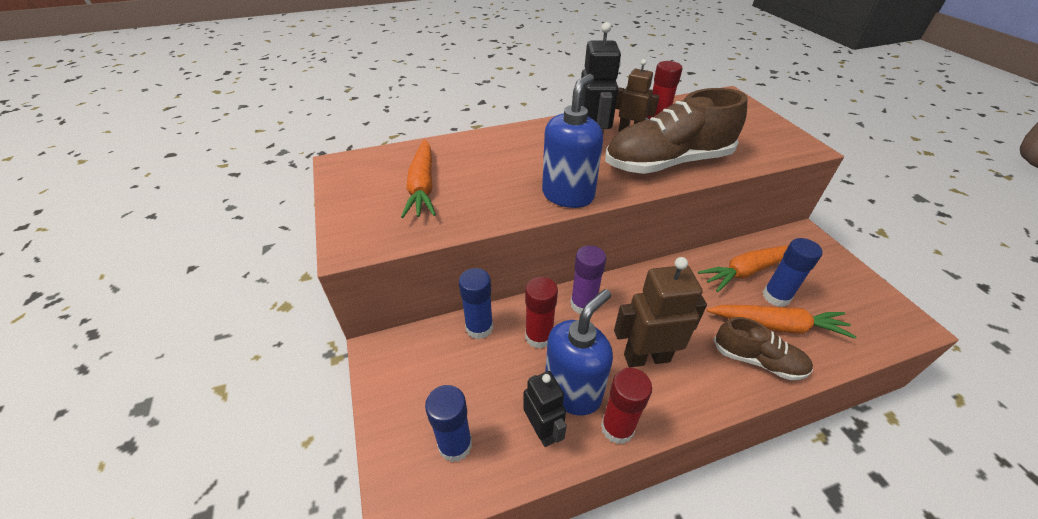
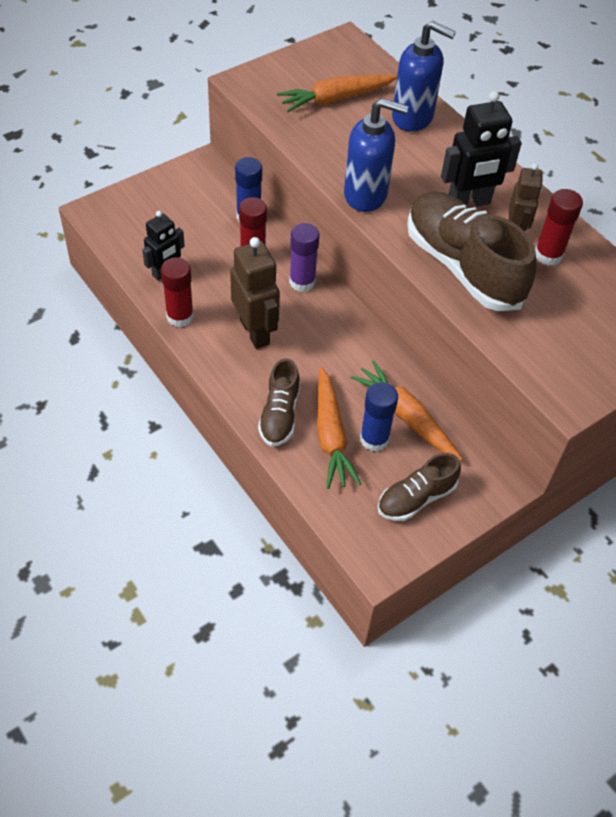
camera: 70 degrees right, 10 degrees up
blue glue stick [425,385,472,462] -> none
blue soap dispenser [545,289,613,416] -> blue soap dispenser moved to [392,21,456,132]
none -> brown shoe [378,453,461,521]

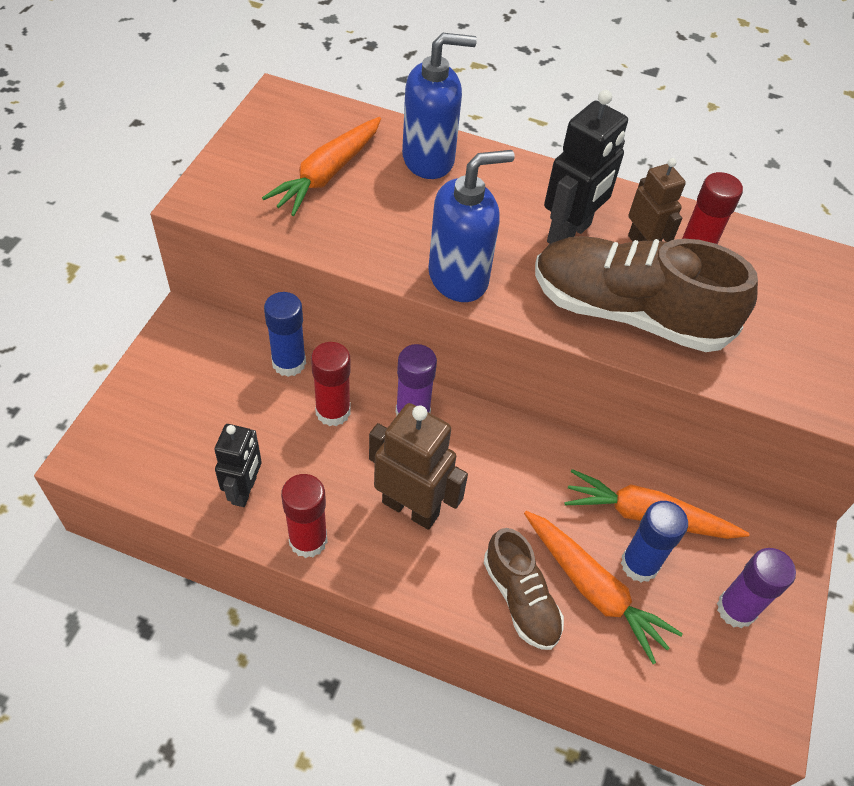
camera: 35 degrees left, 0 degrees up
brown shoe [378,453,461,521] -> purple glue stick [717,548,796,629]

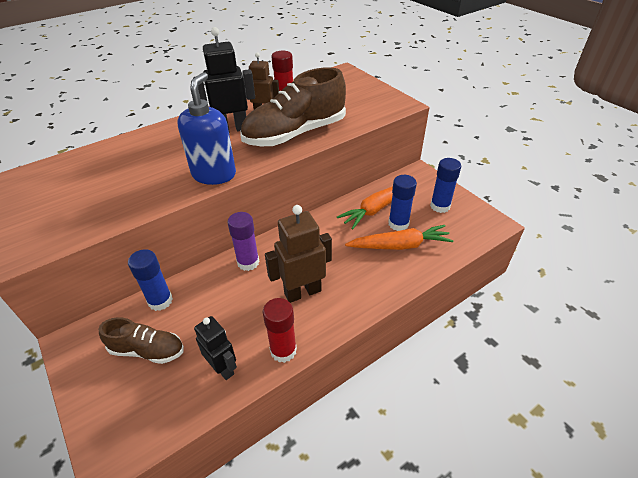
camera: 50 degrees left, 10 degrees down
orange carrot [262,117,381,216] -> none
red glue stick [311,342,351,426] -> none
blue soap dispenser [402,33,477,179] -> none
brown shoe [484,528,564,650] -> brown shoe moved to [99,317,184,364]
black robot [544,90,628,244] -> black robot turned 90 degrees counterclockwise [193,27,255,132]
purple glue stick [717,548,796,629] -> blue glue stick [430,158,461,213]

